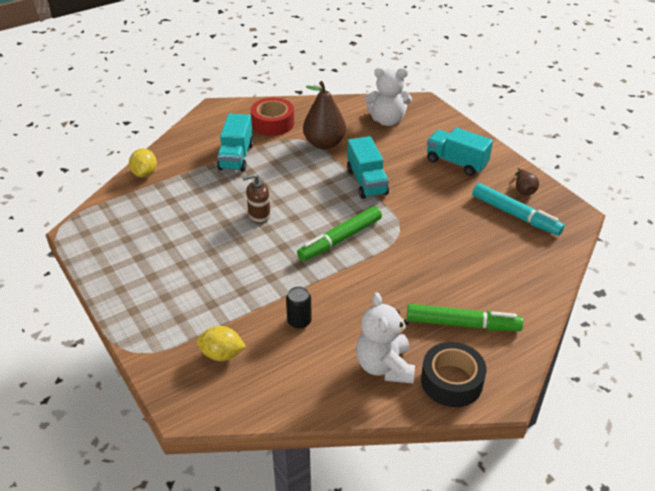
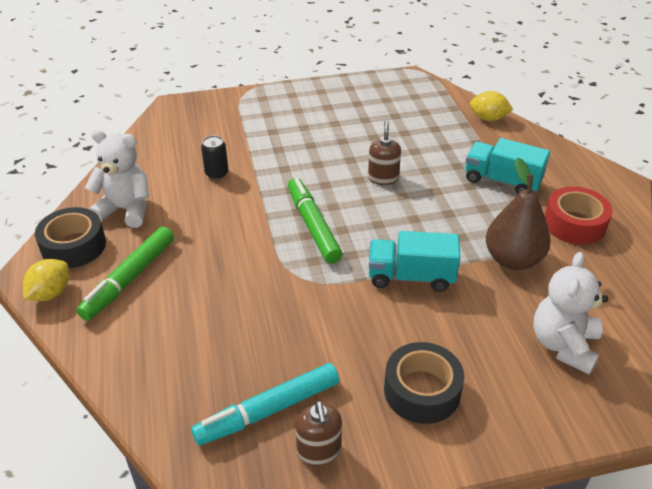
camera: 110 degrees right, 0 degrees up
yellow lemon [197,326,246,361] -> yellow lemon moved to [23,259,69,301]
turquoise truck [427,128,493,176] -> black tape [384,342,464,424]
brown pear [515,168,539,195] -> brown soap dispenser [295,401,342,466]

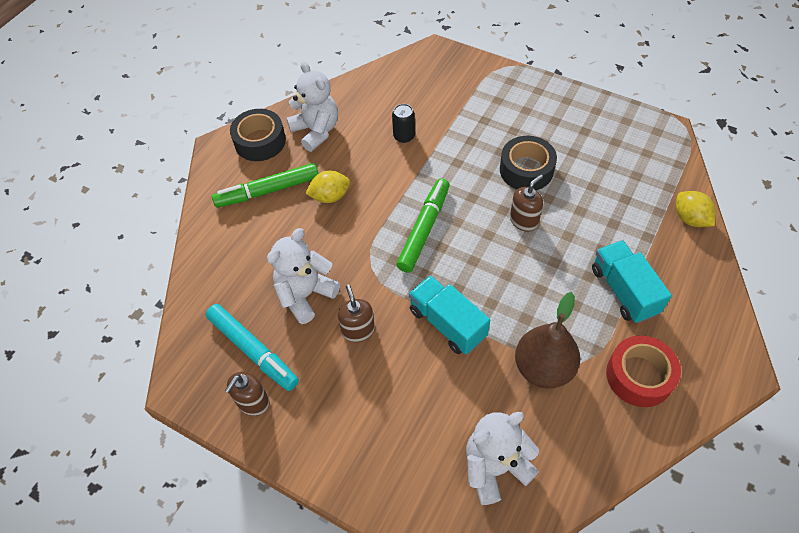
camera: 45 degrees right, 15 degrees up
yellow lemon [23,259,69,301] -> yellow lemon moved to [305,171,350,203]
turquoise marker [191,363,339,446] -> turquoise marker turned 150 degrees counterclockwise [206,304,299,391]
black tape [384,342,464,424] -> black tape moved to [500,136,557,190]
none -> white teddy bear [267,228,340,324]
none -> brown soap dispenser [338,285,375,342]

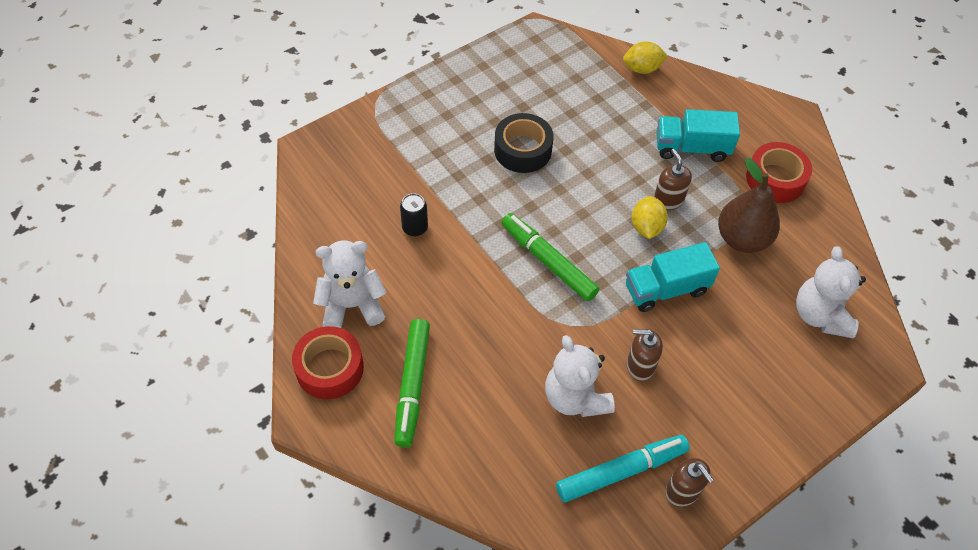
camera: 70 degrees left, 0 degrees up
black tape [230,109,286,161] -> red tape [292,326,364,399]
yellow lemon [305,171,350,203] -> yellow lemon moved to [632,196,668,239]
brown soap dispenser [510,175,543,232] -> brown soap dispenser moved to [654,149,692,210]

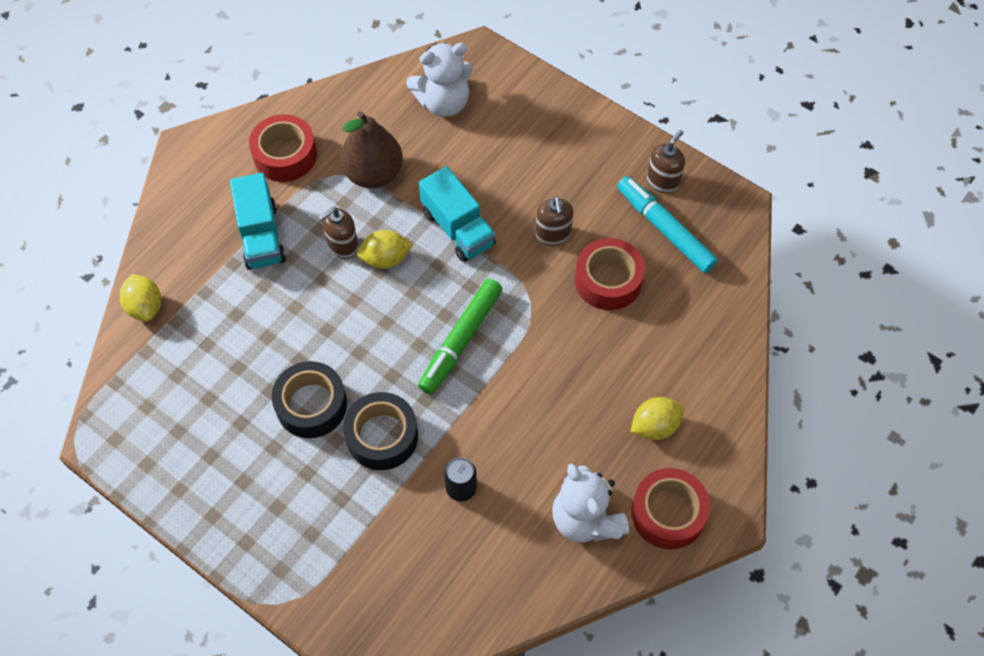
camera: 105 degrees left, 5 degrees up
green marker [394,319,430,447] -> yellow lemon [630,397,684,440]
white teddy bear [545,335,615,417] -> red tape [575,238,645,310]
none -> black tape [343,392,418,470]

